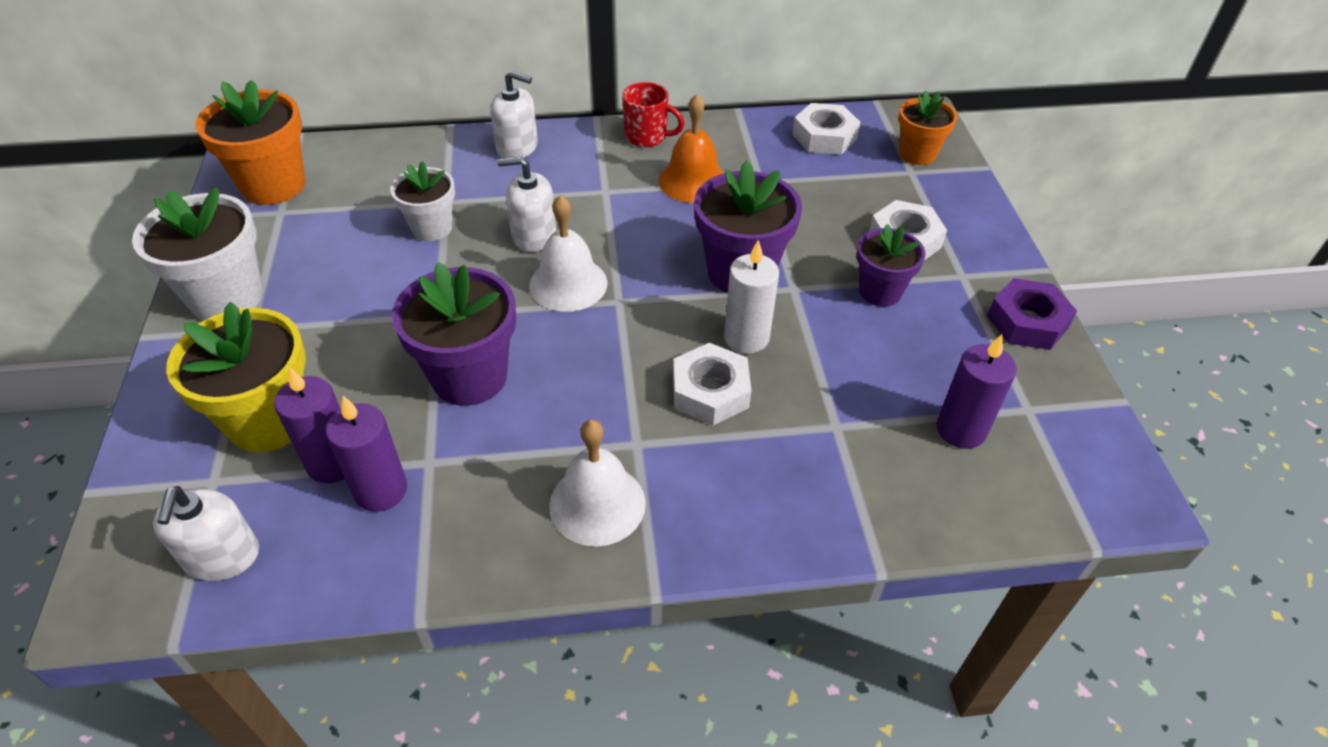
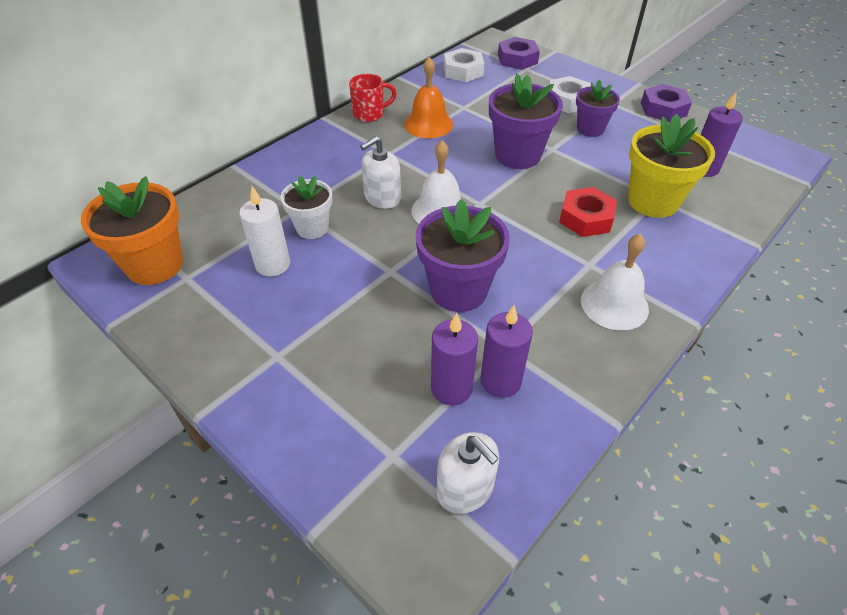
camera: 40 degrees left, 0 degrees up
white flower pot [132,187,263,320] -> none
yellow flower pot [166,302,306,453] -> yellow flower pot moved to [628,114,715,218]
white soap dispenser [490,71,538,158] -> none
white nut [673,343,752,425] -> red nut [559,187,617,237]
white candle [724,240,779,354] -> white candle moved to [239,186,290,277]
orange flower pot [899,91,958,165] -> purple nut [498,37,540,70]

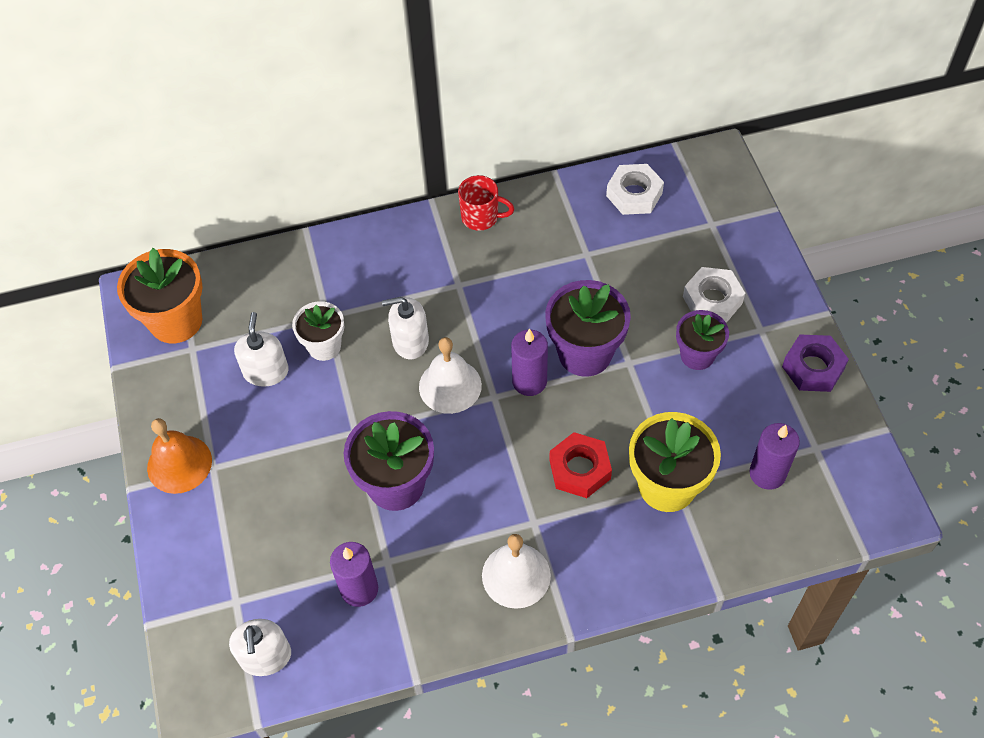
camera: 35 degrees right, 10 degrees up
white candle [239,186,290,277] -> white soap dispenser [234,312,289,387]
orange bell [404,57,453,138] -> orange bell moved to [147,418,212,494]
purple candle [431,313,478,406] -> purple candle moved to [511,328,548,396]
purple nut [498,37,540,70] -> none

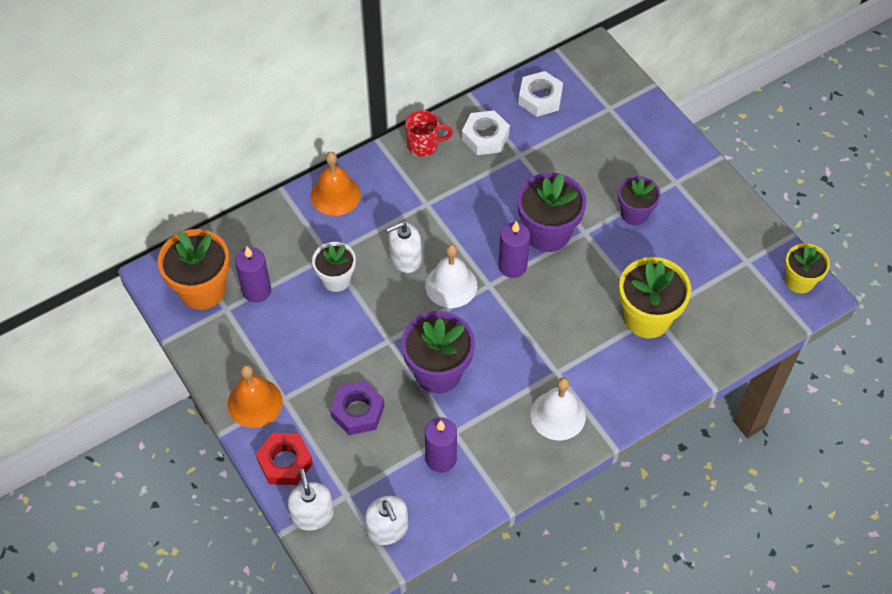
camera: 20 degrees left, 0 degrees up
white soap dispenser [234,312,289,387] -> white soap dispenser moved to [288,469,334,531]
red nut [549,432,612,498] -> red nut moved to [256,433,313,485]
white nut [683,267,745,323] -> white nut moved to [462,110,510,155]
purple candle [749,423,800,490] -> purple candle moved to [235,247,271,303]
purple nut [782,334,849,392] -> purple nut moved to [330,381,385,435]
none -> orange bell [311,152,361,216]
none -> yellow flower pot [785,243,830,293]

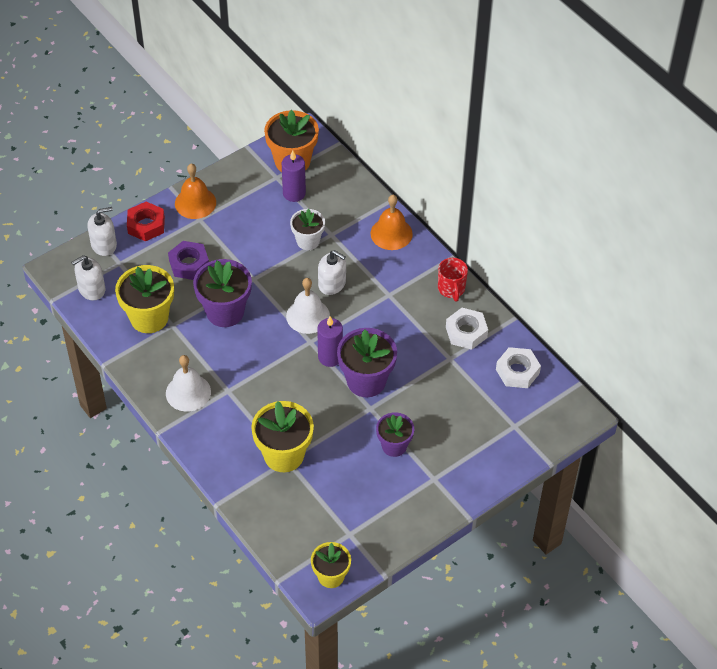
camera: 85 degrees right, 5 degrees down
white soap dispenser [386,222,422,273] -> white soap dispenser turned 150 degrees clockwise [318,250,346,295]
purple candle [425,418,457,472] -> yellow flower pot [115,265,174,333]

